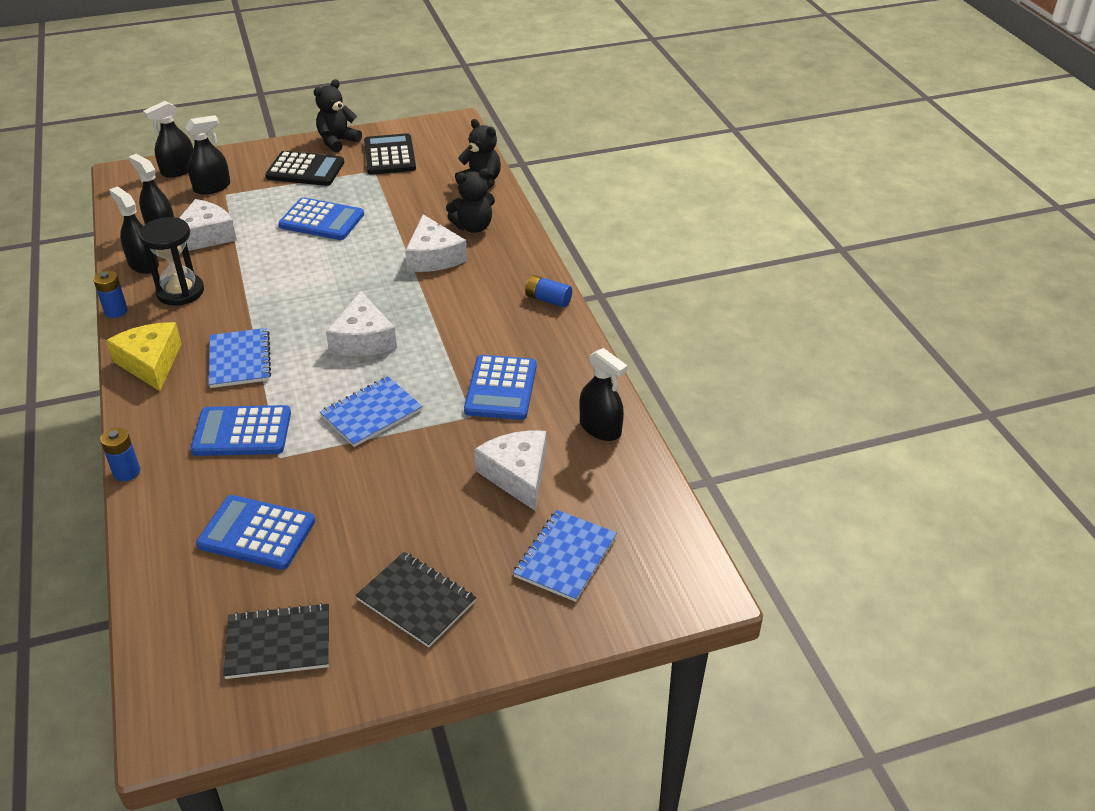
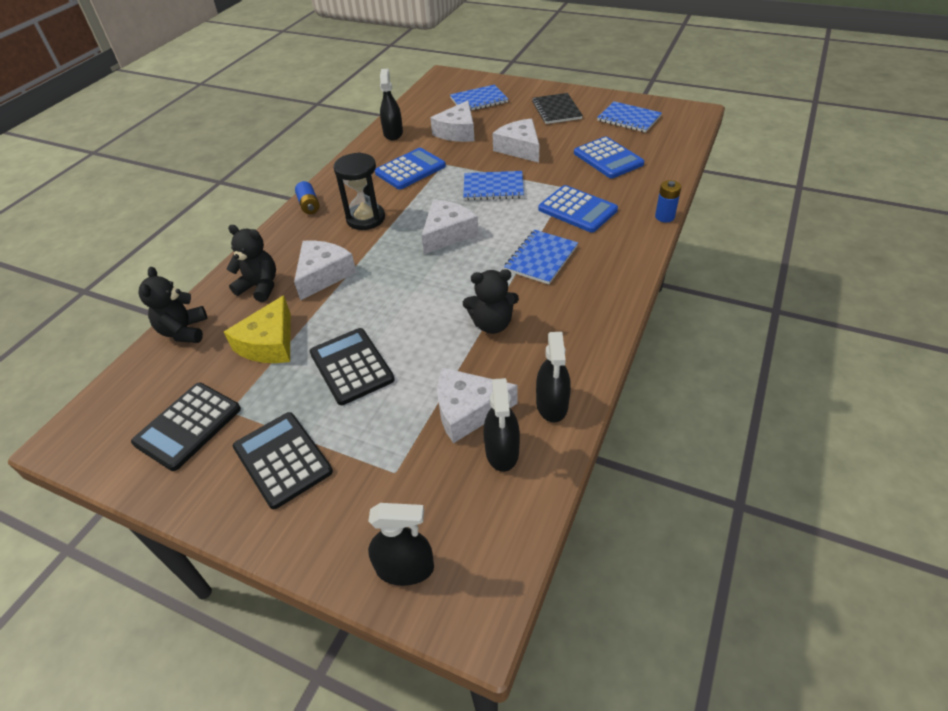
camera: 135 degrees left, 5 degrees up
blue battery [93,270,128,318] -> none
yellow cheese [106,322,182,391] -> yellow cheese moved to [224,295,291,363]
black hourglass [139,217,204,306] -> black hourglass moved to [333,153,385,230]
black spray bottle [185,115,230,195] -> none
black notebook [223,603,329,679] -> blue notebook [597,101,662,133]
blue calculator [278,197,364,240] -> black calculator [310,328,395,405]
black teddy bear [314,79,362,152] -> black teddy bear moved to [463,269,519,334]
none -> white cheese [493,118,539,163]

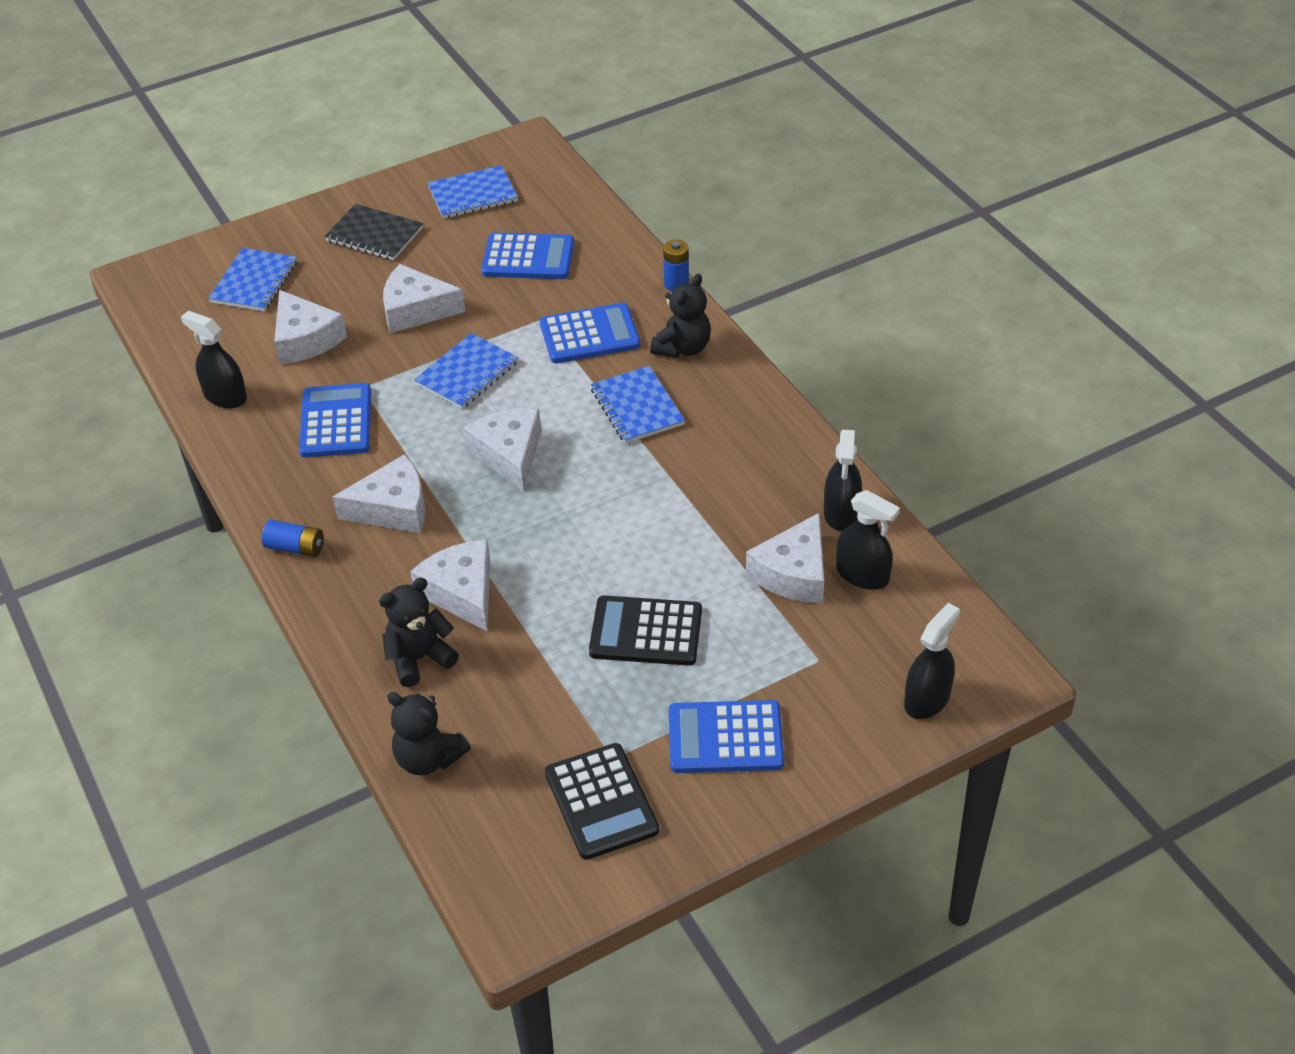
camera: 55 degrees left, 0 degrees up
yellow cheese [224,295,291,363] -> none
black calculator [233,412,333,509] -> blue calculator [669,700,784,773]
black hourglass [333,153,385,230] -> white cheese [333,454,425,533]
black teddy bear [463,269,519,334] -> black teddy bear moved to [650,274,711,358]
black spray bottle [536,332,571,422] -> black spray bottle turned 60 degrees clockwise [824,430,862,531]

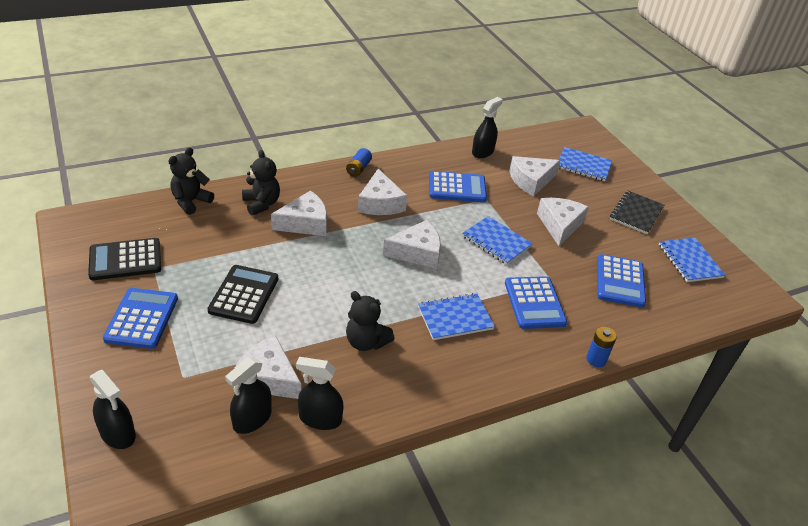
camera: 90 degrees right, 5 degrees down
black teddy bear [650,274,711,358] -> black teddy bear moved to [346,291,395,351]

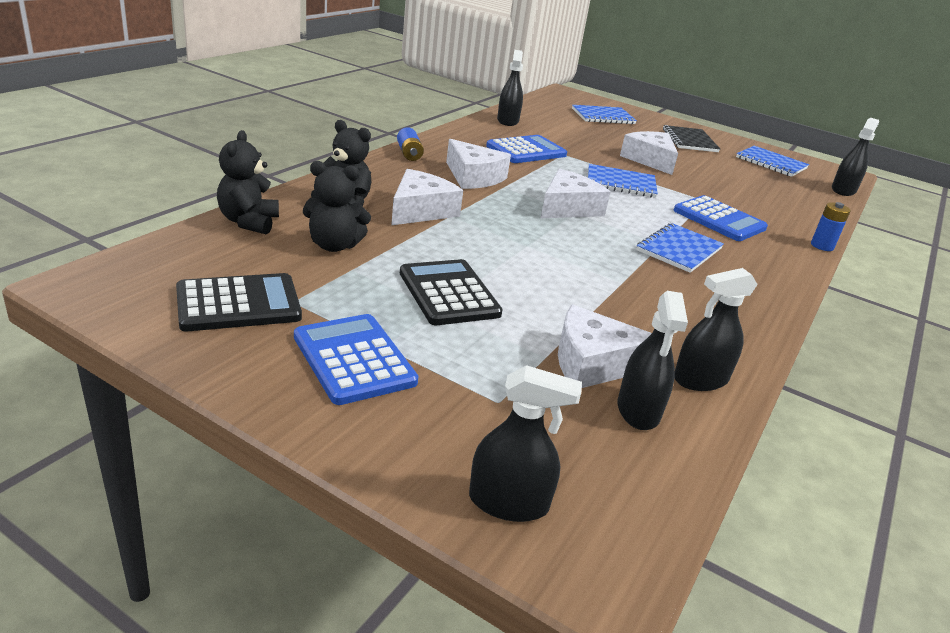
camera: 35 degrees left, 10 degrees down
black calculator [88,238,161,280] -> black calculator turned 150 degrees counterclockwise [176,273,302,331]
black teddy bear [346,291,395,351] -> black teddy bear moved to [303,161,371,252]
white cheese [509,156,560,196] -> none
blue calculator [597,254,646,307] -> none
none -> black spray bottle [832,118,879,196]

